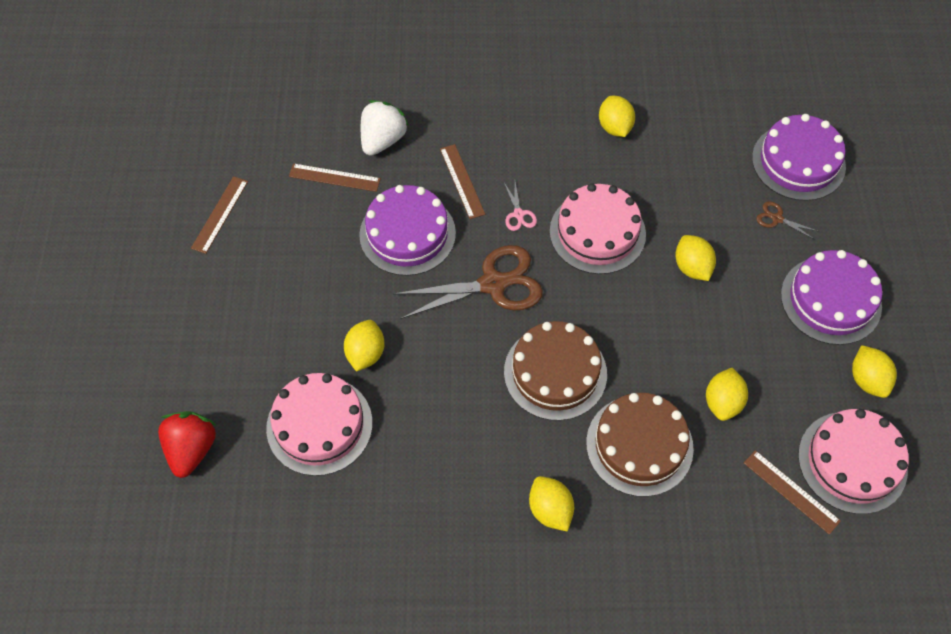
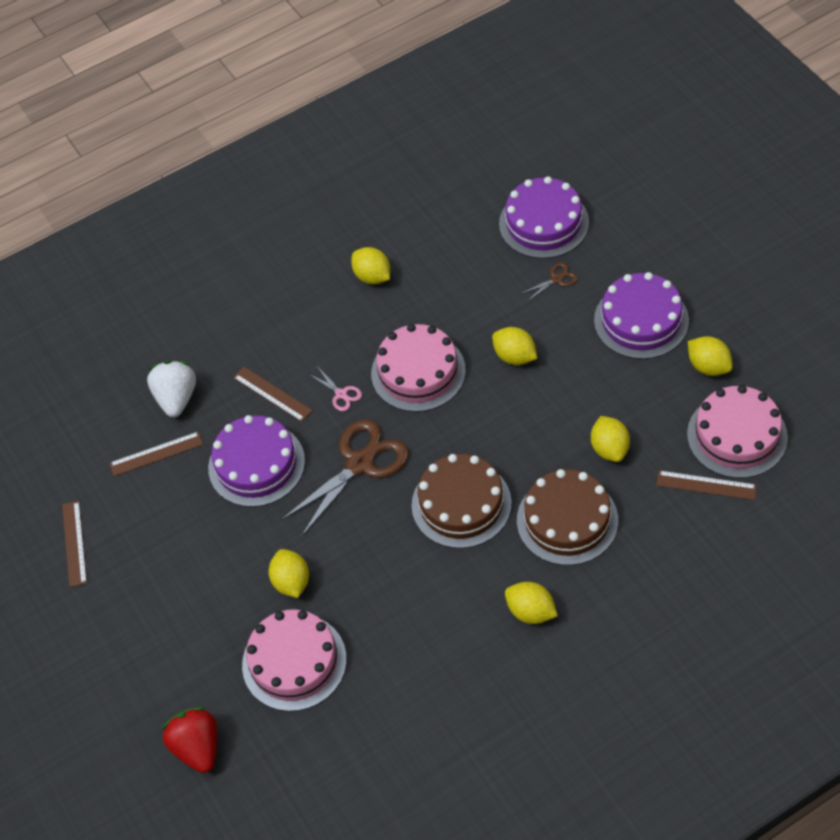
camera: 25 degrees left, 5 degrees down
brown scissors [756,201,819,240] -> brown scissors turned 150 degrees clockwise [520,263,578,301]

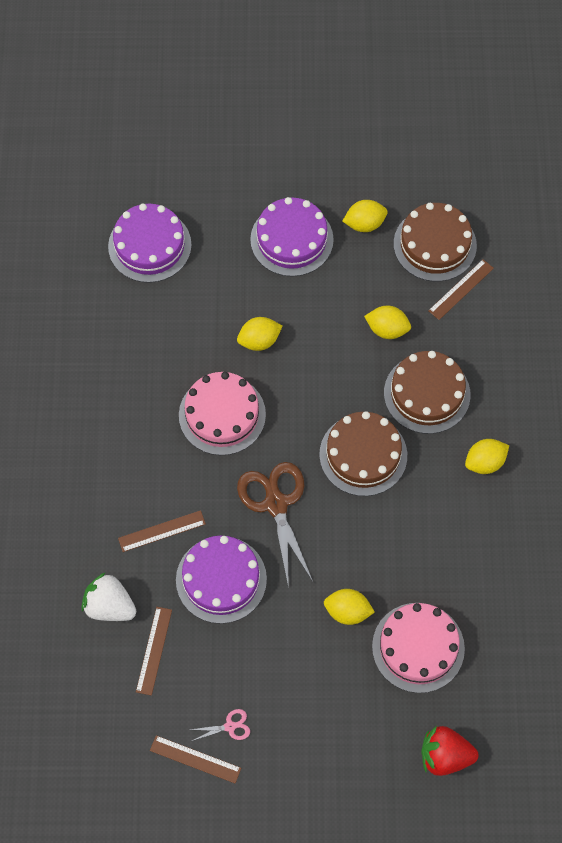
camera: 65 degrees left, 10 degrees up
pink scissors [309,368,362,411] -> pink scissors moved to [190,709,250,741]
yellow lemon [351,247,390,284] -> none
brown scissors [520,263,578,301] -> none
pink cake [687,385,788,478] -> brown cake [394,203,477,282]

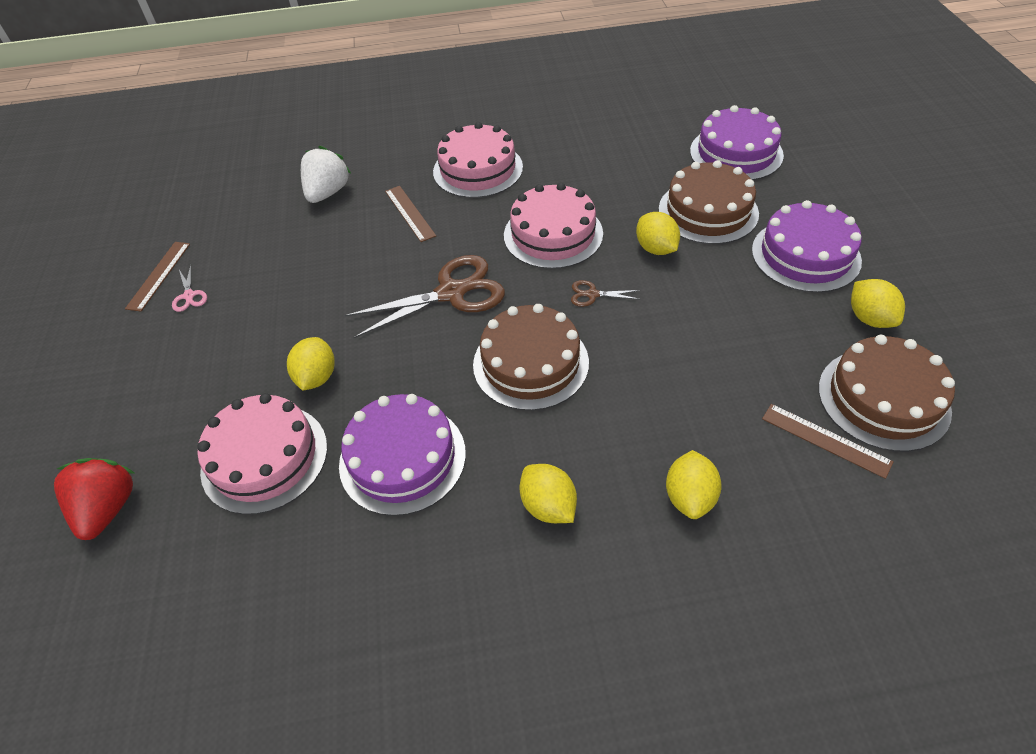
camera: 85 degrees right, 15 degrees down
brown ruler [136,607,172,696] -> none
purple cake [176,535,267,624] -> purple cake moved to [339,394,466,516]
yellow lemon [364,306,411,339] -> yellow lemon moved to [666,450,722,519]
brown cake [384,351,471,434] -> brown cake moved to [659,160,759,244]
none -> pink cake [433,122,523,198]
none -> brown scissors [571,280,641,307]

